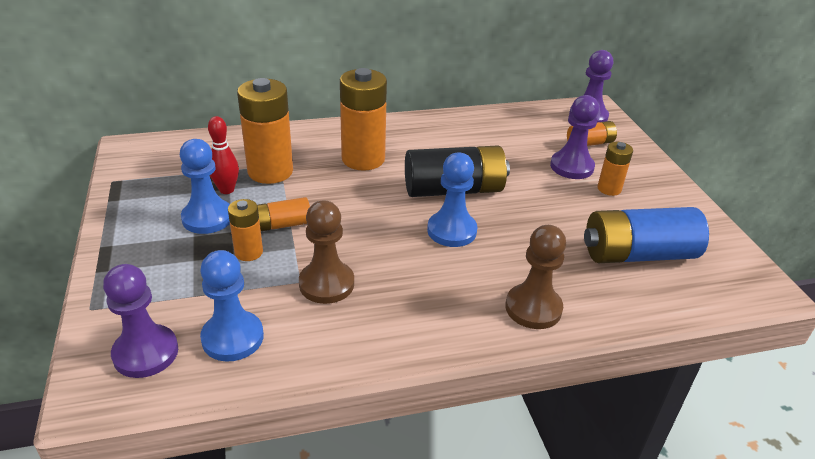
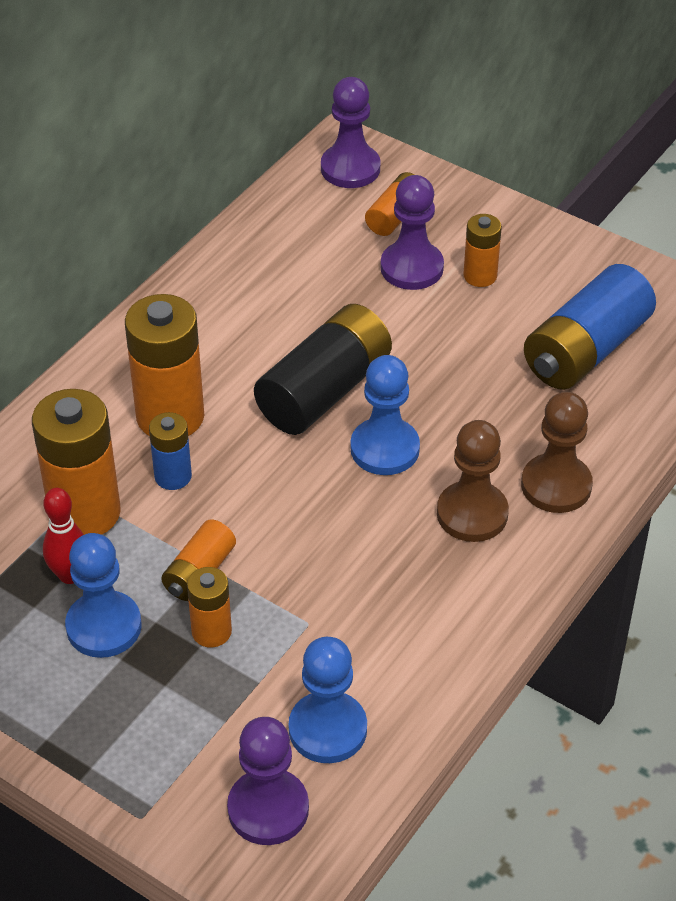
camera: 40 degrees left, 10 degrees up
brown pawn [299,200,354,304] -> brown pawn moved to [437,420,509,542]
none -> blue battery [149,412,192,490]

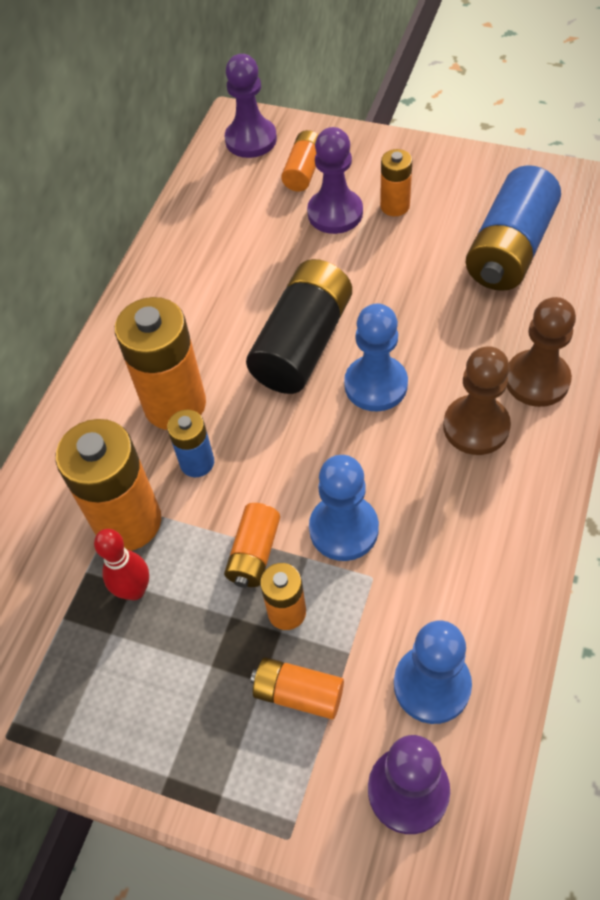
camera: 10 degrees left, 10 degrees up
blue pawn [65,533,142,658] -> blue pawn moved to [309,455,379,561]
none -> orange battery [250,657,344,719]

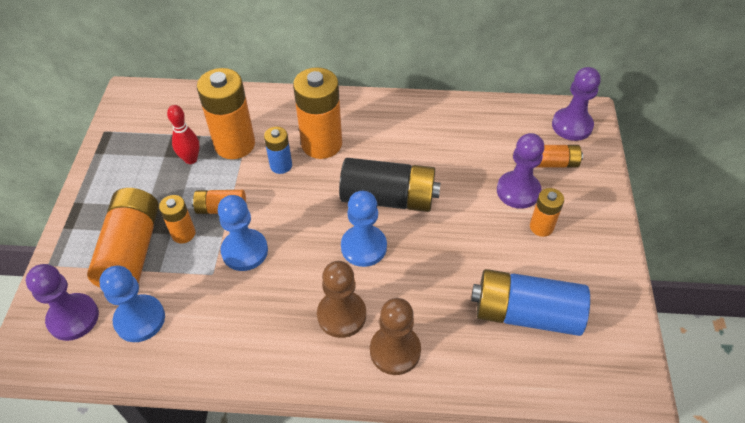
camera: 70 degrees right, 5 degrees down
orange battery [250,657,344,719] -> orange battery [87,188,159,288], size x1.88

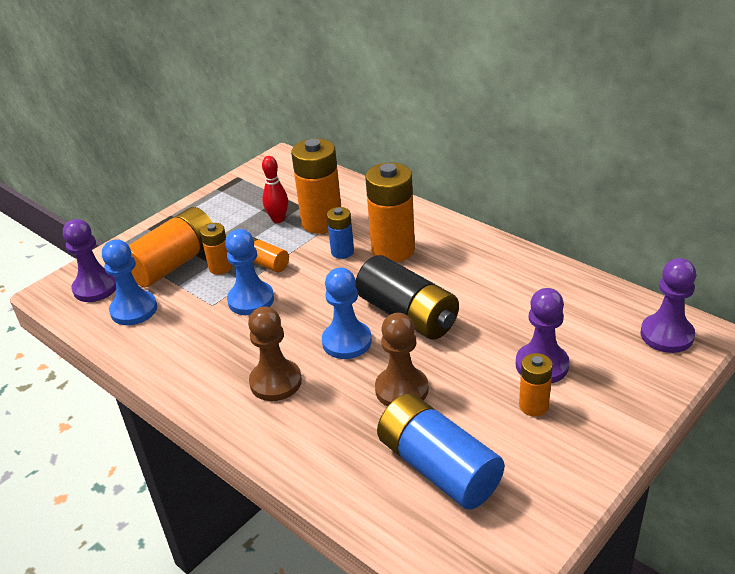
camera: 40 degrees right, 15 degrees down
brown pawn [370,298,421,375] -> brown pawn moved to [375,313,429,407]
orange battery [537,145,583,168] -> none

